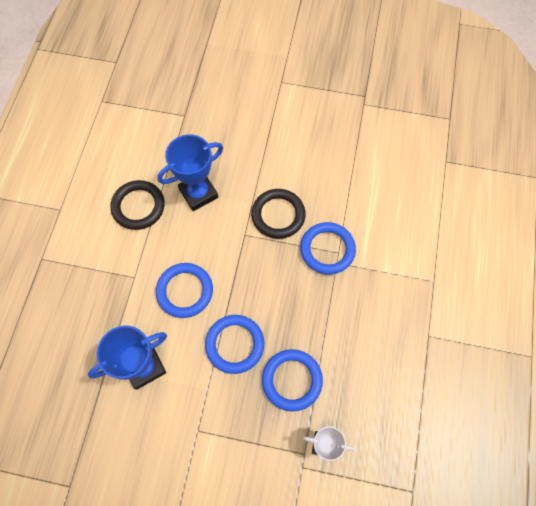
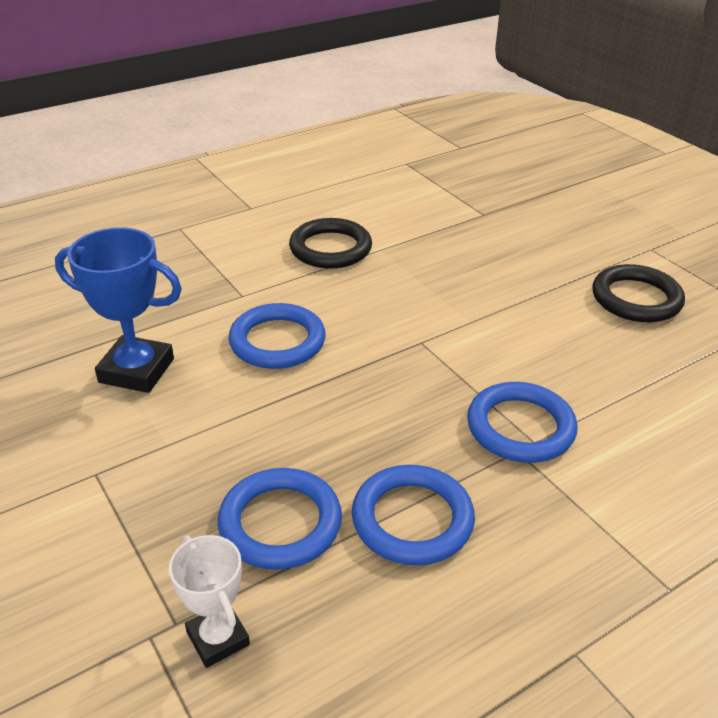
camera: 45 degrees right, 30 degrees down
blue trophy [157,135,223,211] -> none
blue ring [205,315,264,374] -> blue ring moved to [352,465,475,565]
black ring [251,189,306,239] -> black ring moved to [593,264,685,322]

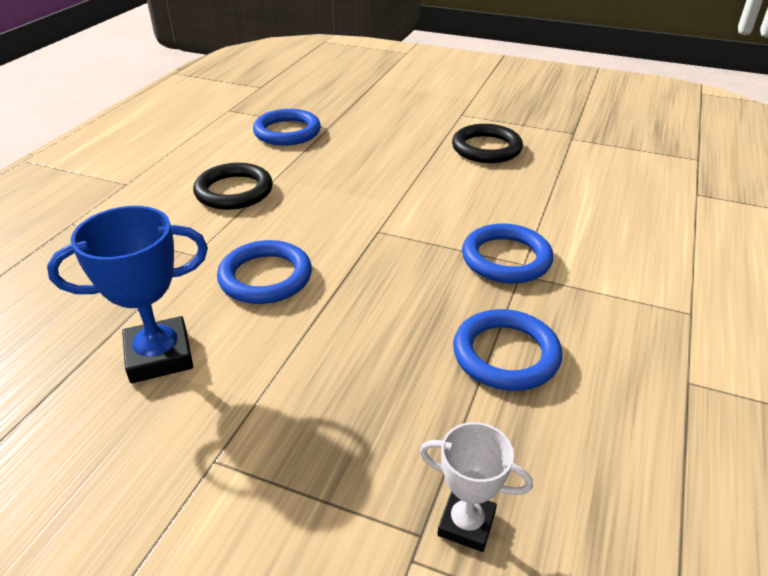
camera: 35 degrees left, 0 degrees up
blue ring [218,468,342,570] -> blue ring moved to [253,109,321,146]

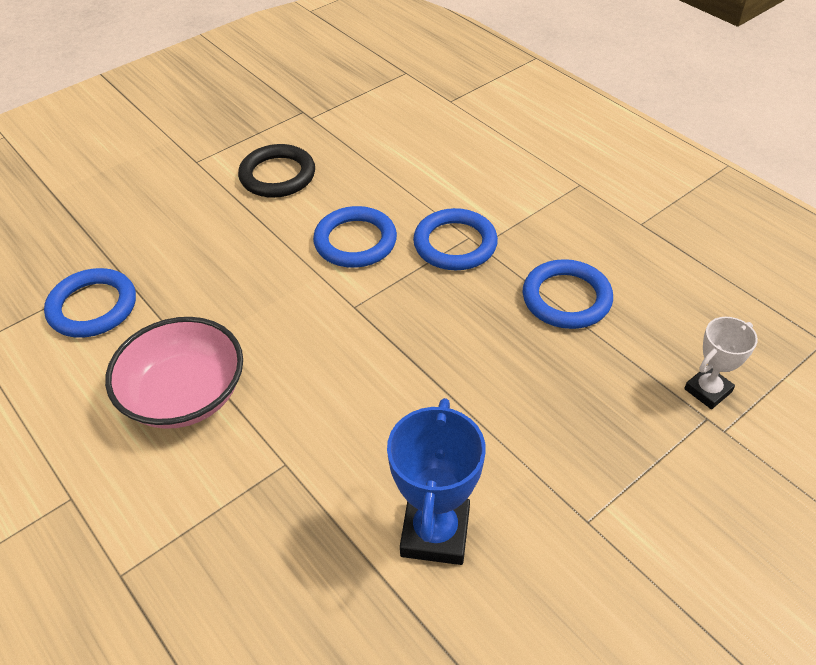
camera: 60 degrees left, 10 degrees up
black ring [193,163,273,210] -> pink bowl [105,317,243,429]
blue ring [217,240,312,304] -> blue ring moved to [313,206,397,268]

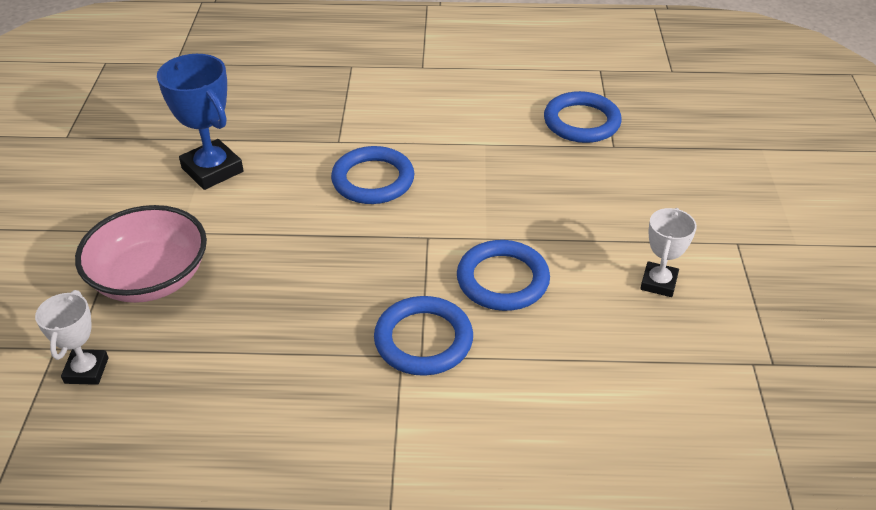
camera: 130 degrees right, 5 degrees down
pink bowl [105,317,243,429] -> pink bowl moved to [75,205,207,303]
black ring [238,144,315,198] -> white trophy [640,208,697,297]
blue ring [523,259,613,329] -> blue ring moved to [331,146,414,204]

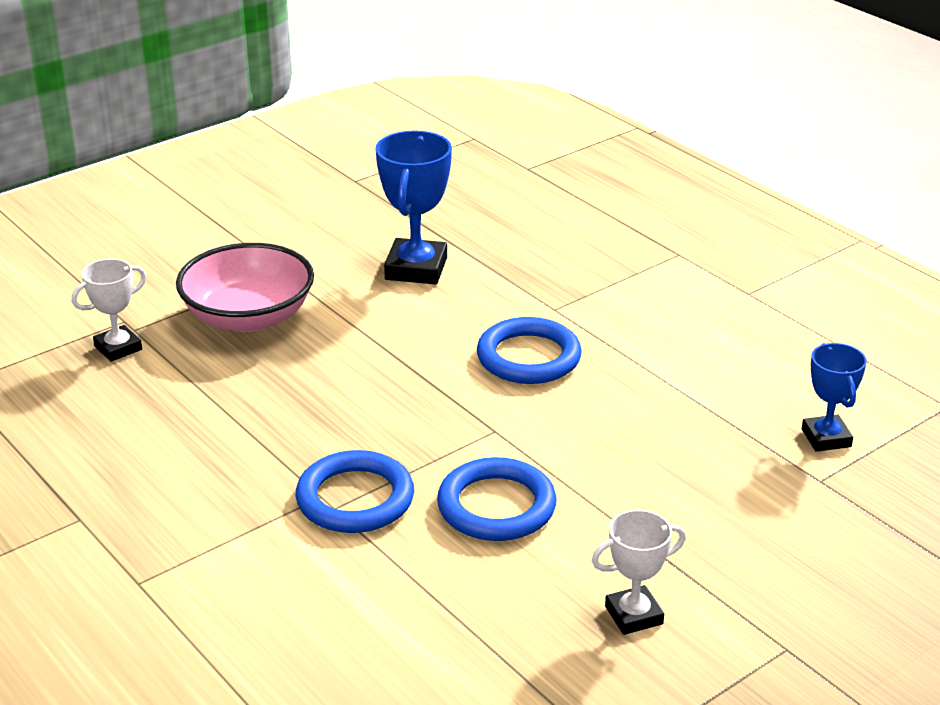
camera: 50 degrees right, 10 degrees down
blue ring [544,91,622,143] -> blue trophy [802,343,867,452]

